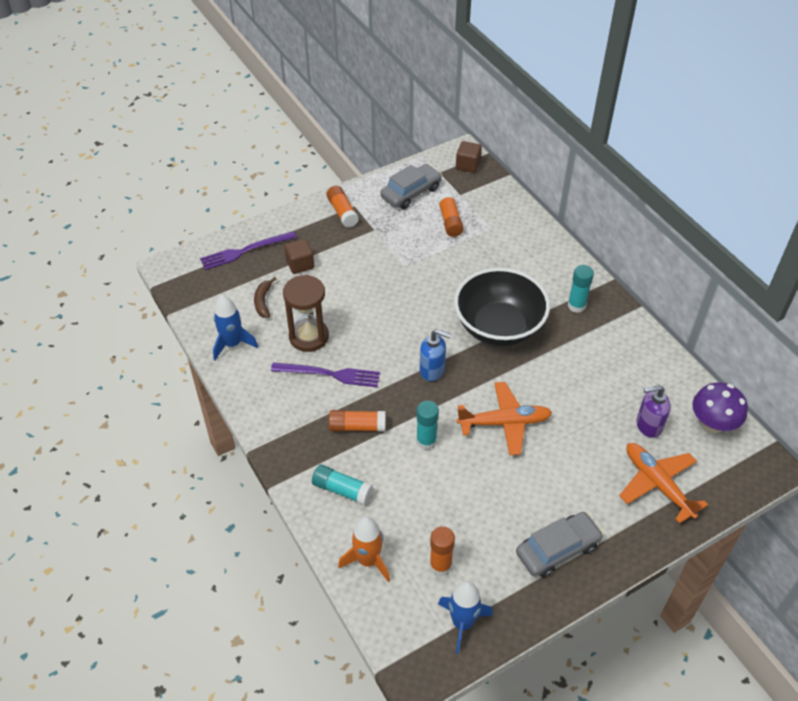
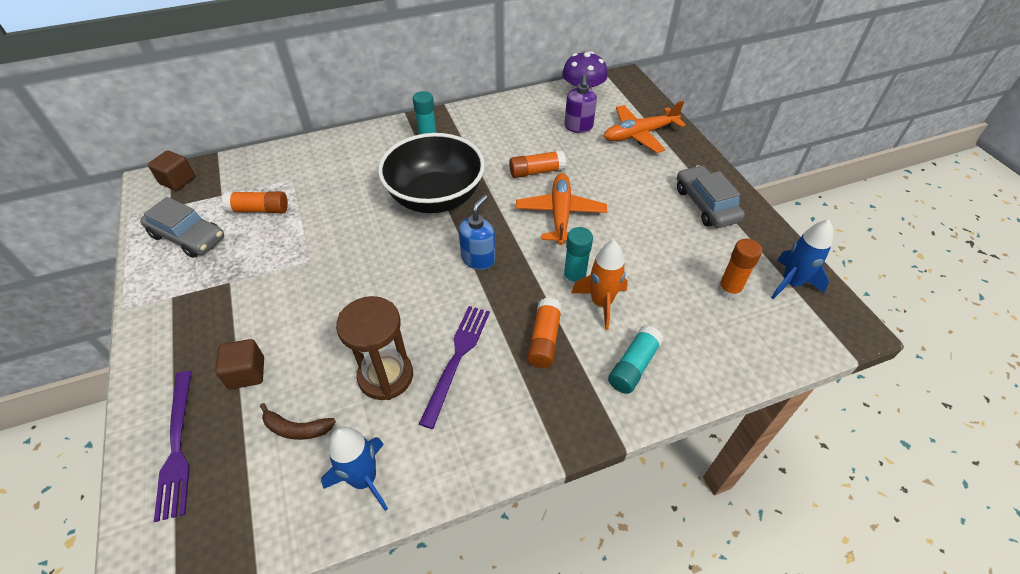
camera: 80 degrees left, 0 degrees up
orange glue stick [326,186,359,228] -> orange glue stick moved to [509,150,566,178]
orange rocket [338,517,390,582] -> orange rocket moved to [571,240,628,330]
grey car [380,164,442,209] -> grey car turned 150 degrees clockwise [140,197,224,258]

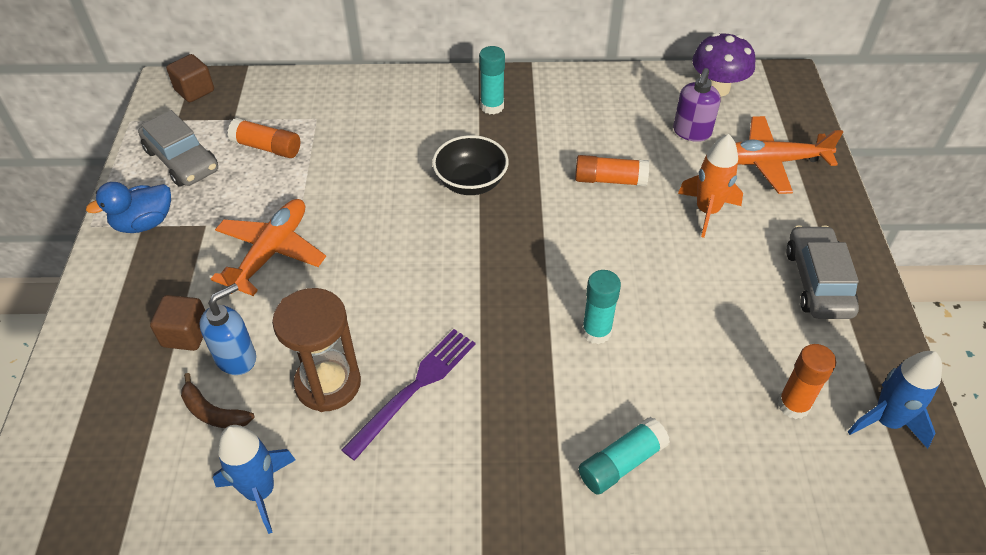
camera: 20 degrees right, 0 degrees up
purple fork [154,371,192,522] -> none
black bowl [378,133,485,213] -> black bowl [432,135,509,195], size x0.58
blue soap dispenser [459,195,495,270] -> blue soap dispenser moved to [199,283,256,375]
orange plane [515,173,607,245] -> orange plane moved to [211,199,326,296]
orange glue stick [527,298,562,368] -> none
orange rocket [571,240,628,330] -> orange rocket moved to [678,134,743,238]
none -> blue duck [86,182,171,233]

